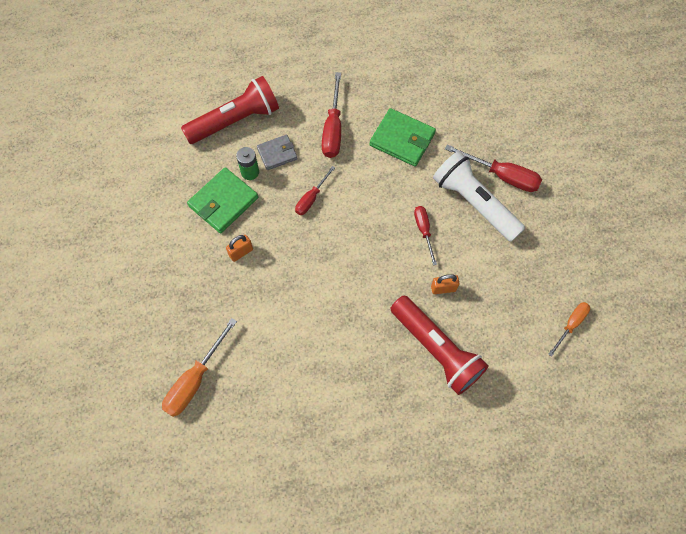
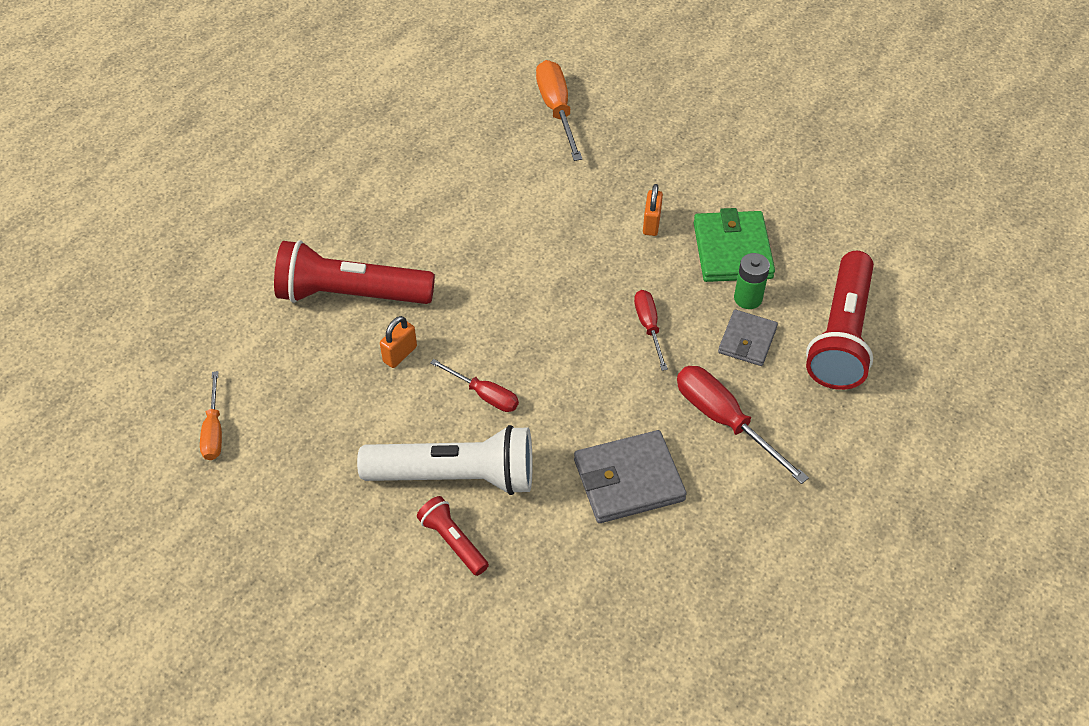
camera: 135 degrees right, 15 degrees down
green wallet [369,108,436,167] -> grey wallet [574,430,687,523]
red screwdriver [445,144,542,192] -> red flashlight [417,496,489,576]

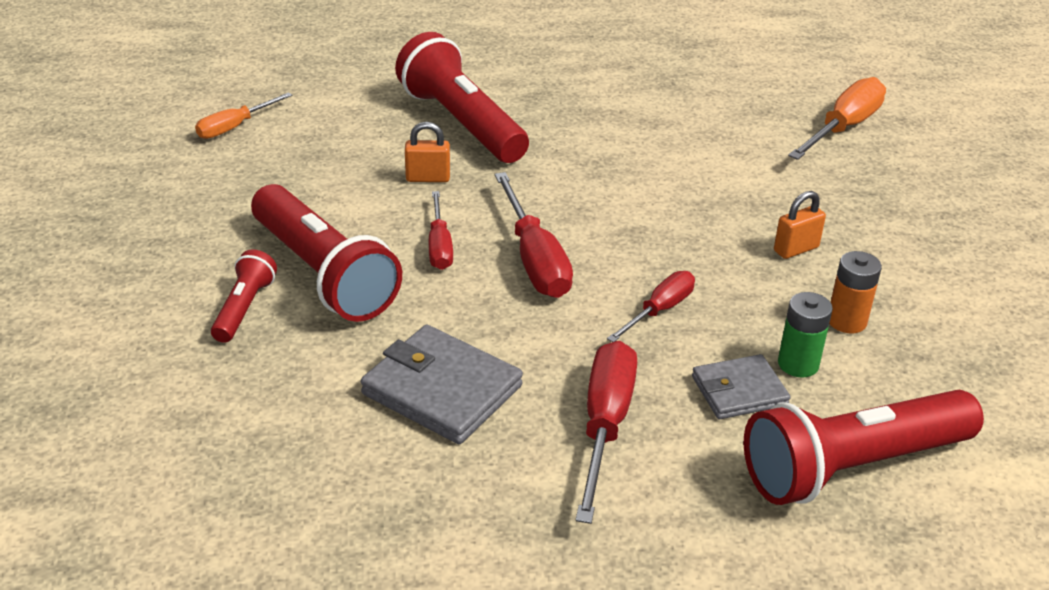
camera: 50 degrees right, 15 degrees down
white flashlight [357,425,533,495] -> red flashlight [251,184,402,322]
green wallet [694,208,775,282] -> orange battery [829,251,882,333]
none -> red screwdriver [495,172,573,298]

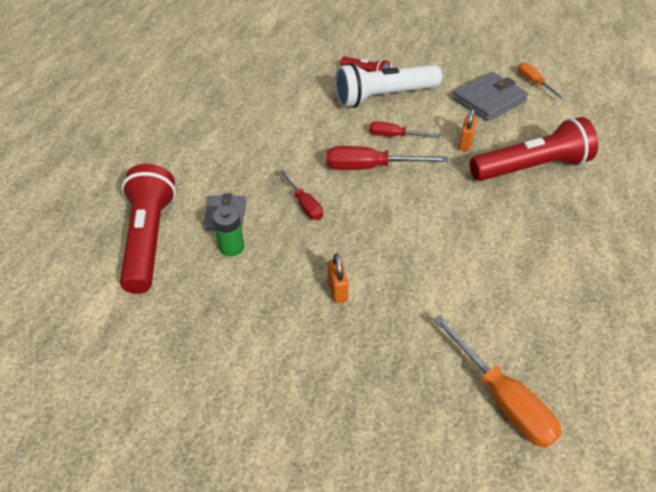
camera: 110 degrees right, 10 degrees up
red flashlight [251,184,402,322] -> white flashlight [335,63,442,108]
grey wallet [361,325,523,444] -> grey wallet moved to [452,72,528,121]
red screwdriver [576,341,637,524] -> none
orange battery [829,251,882,333] -> none

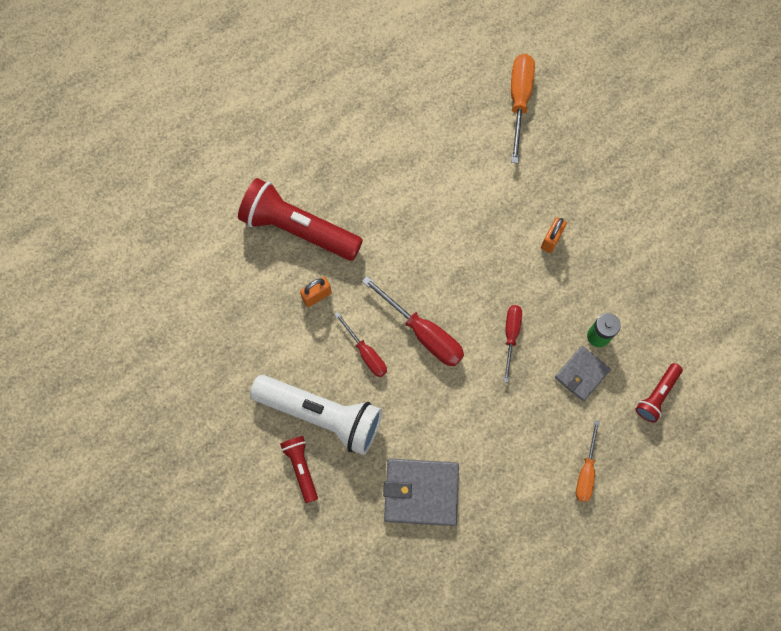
camera: 140 degrees left, 25 degrees up
red flashlight [120,164,176,294] -> red flashlight [635,363,683,423], size x0.49
grey wallet [452,72,528,121] -> grey wallet moved to [383,458,459,526]
orange screwdriver [518,62,565,99] -> orange screwdriver moved to [576,420,600,502]

